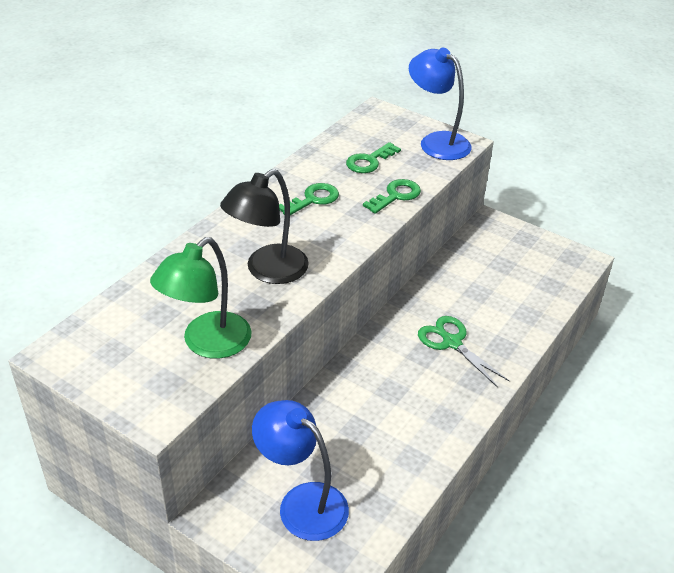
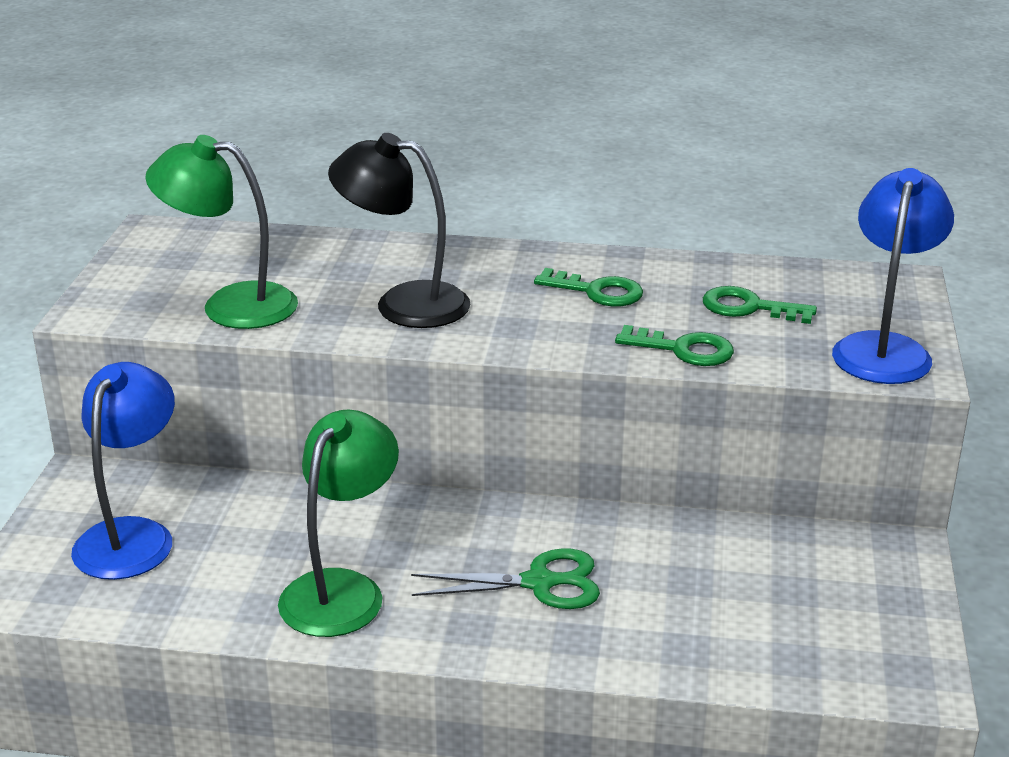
camera: 65 degrees right, 10 degrees down
green scissors [418,316,510,388] -> green scissors turned 60 degrees clockwise [411,548,600,609]
none -> green lamp [278,409,399,637]

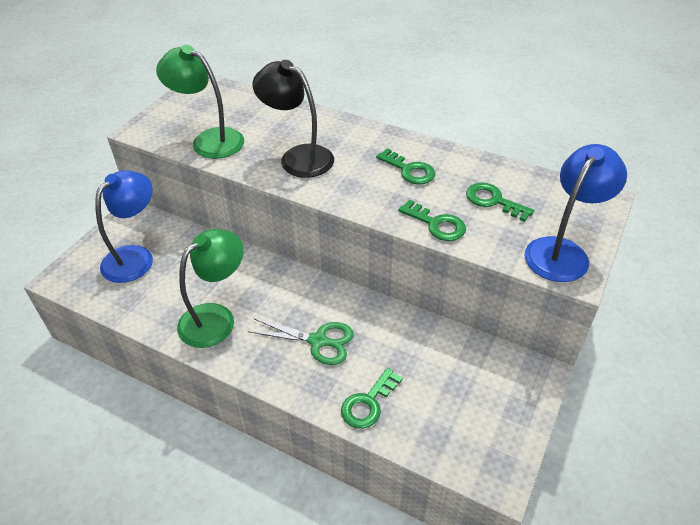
camera: 20 degrees right, 15 degrees up
none -> green key [341,368,403,429]

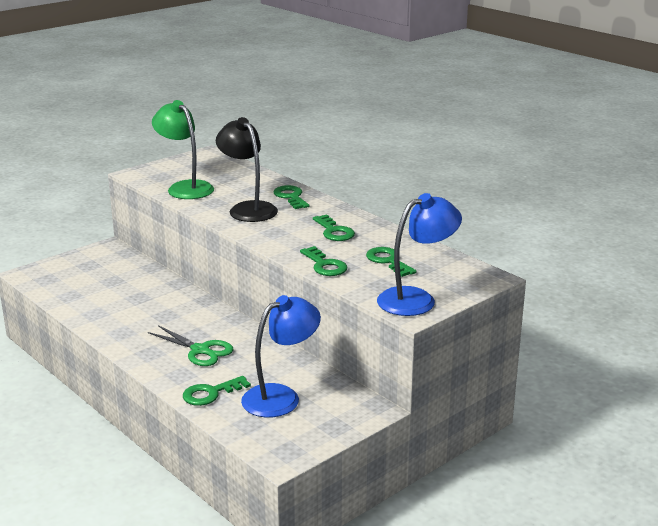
camera: 20 degrees right, 20 degrees down
blue lamp [95,170,153,283] -> blue lamp moved to [241,295,321,417]
green lamp [177,229,244,348] -> none
none -> green key [273,185,309,209]

